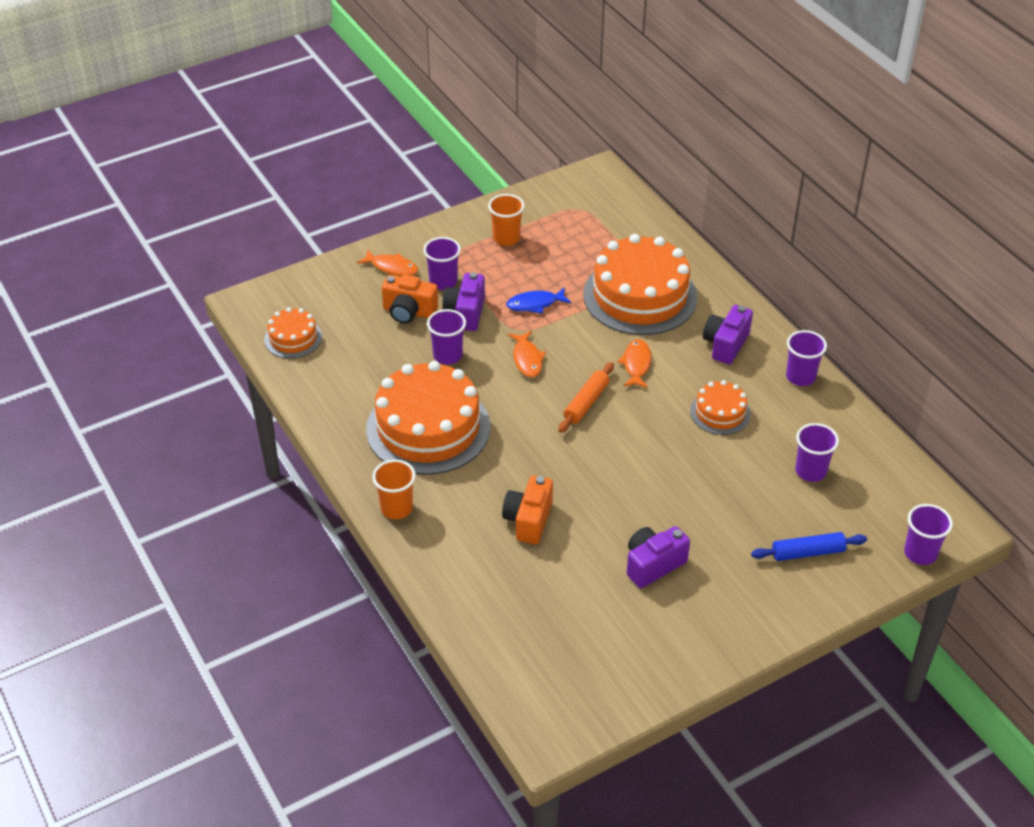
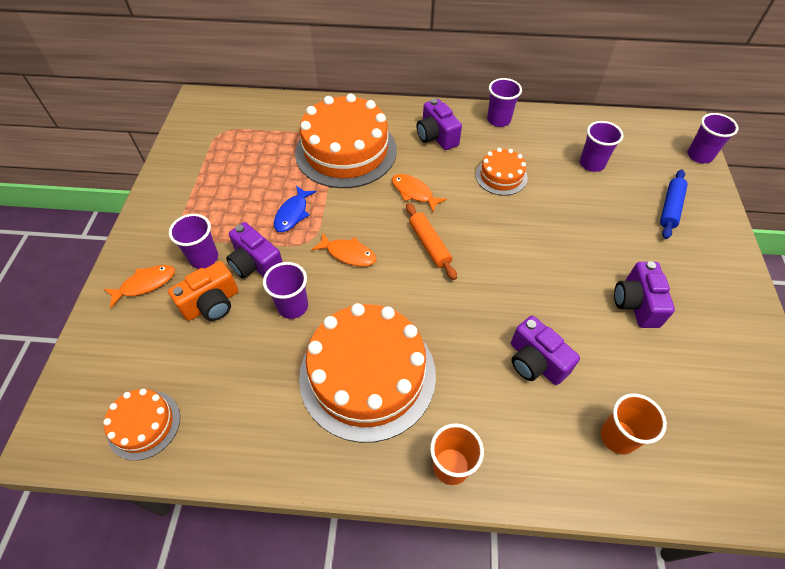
camera: 55 degrees left, 10 degrees up
orange cup [488,194,525,246] -> orange cup moved to [601,393,667,454]
orange camera [502,475,553,544] -> purple camera [511,316,580,385]

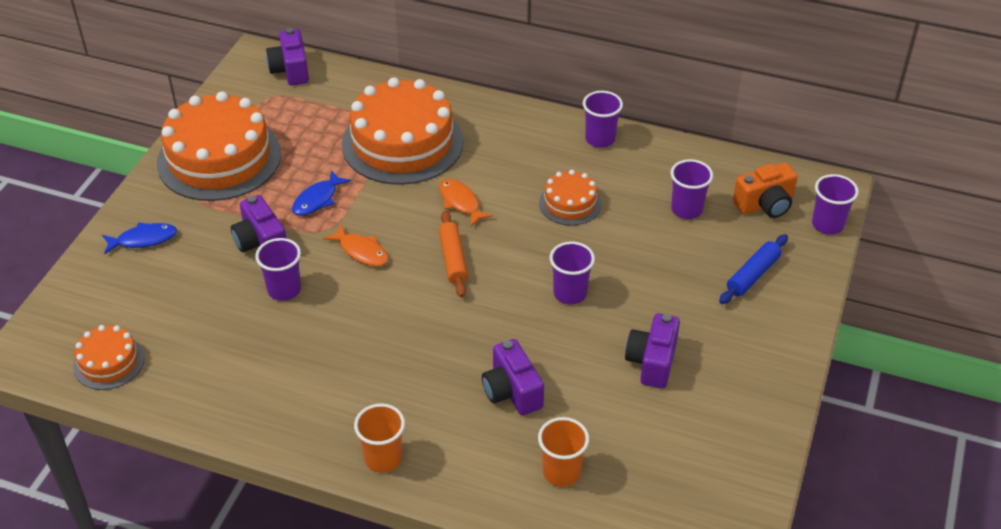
camera: 15 degrees right, 10 degrees down
orange fish [104,265,175,308] -> blue fish [102,222,177,254]
orange camera [168,261,238,321] -> orange camera moved to [733,163,797,218]
purple cup [169,214,218,269] -> purple cup moved to [550,241,595,304]
orange cake [299,303,436,443] -> orange cake moved to [157,91,281,201]
purple camera [417,99,462,150] -> purple camera moved to [266,28,309,85]

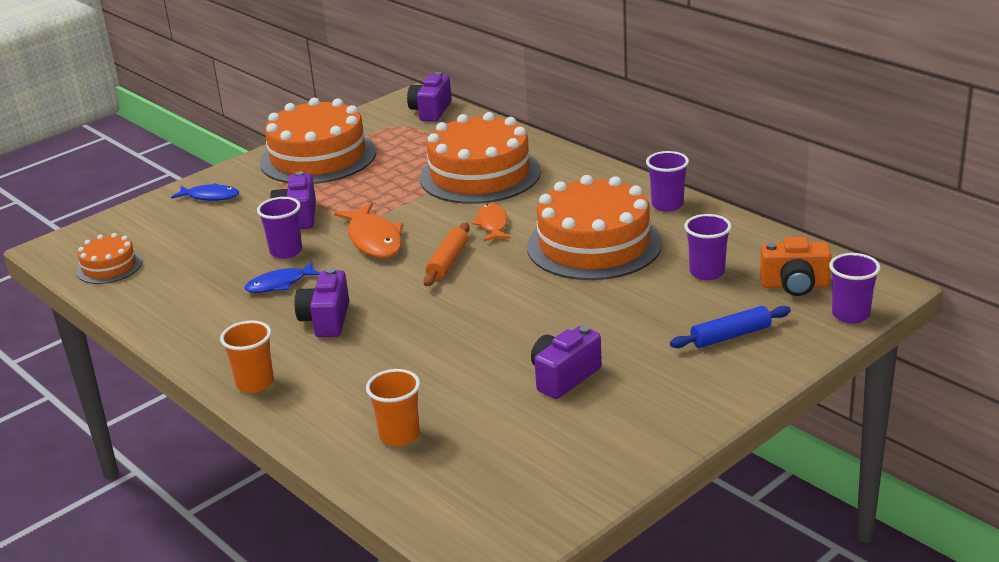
camera: 30 degrees right, 15 degrees down
blue fish [292,170,351,216] -> blue fish moved to [245,262,320,293]
orange fish [323,224,388,267] -> orange fish [334,203,403,258], size x1.56
purple camera [482,339,544,415] -> purple camera moved to [295,268,349,337]
orange cake [539,170,601,226] -> orange cake [527,175,662,280], size x2.04
purple cup [550,241,595,304] -> none

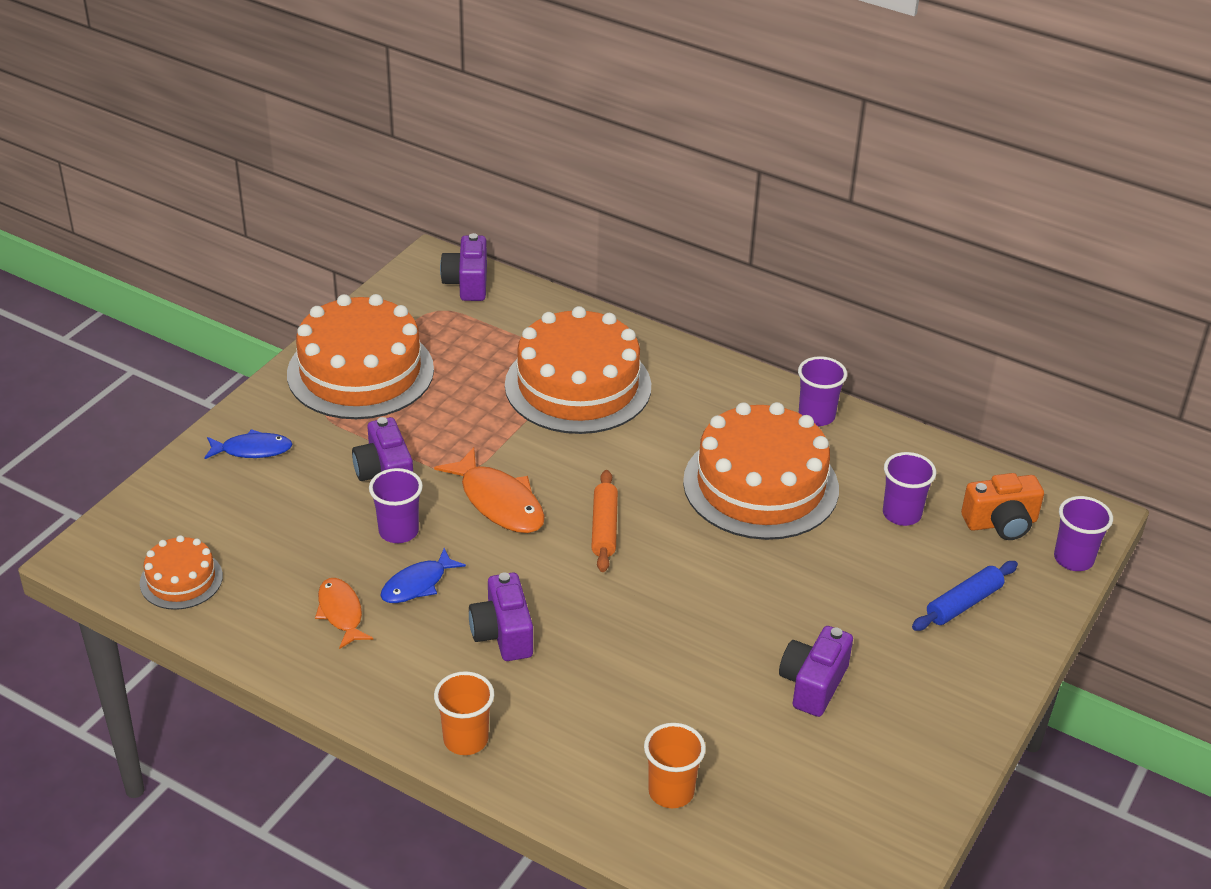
camera: 20 degrees left, 10 degrees up
orange fish [472,203,511,241] -> orange fish moved to [315,578,373,649]

